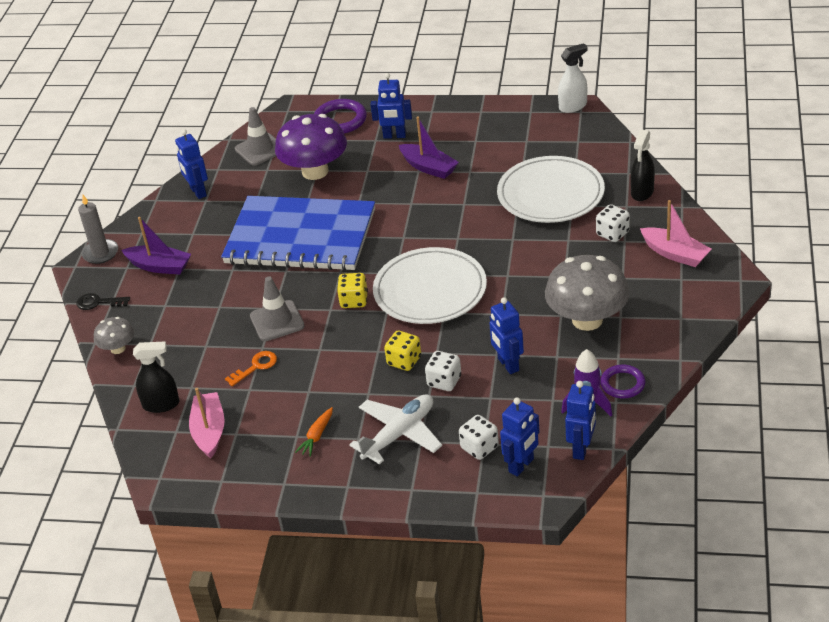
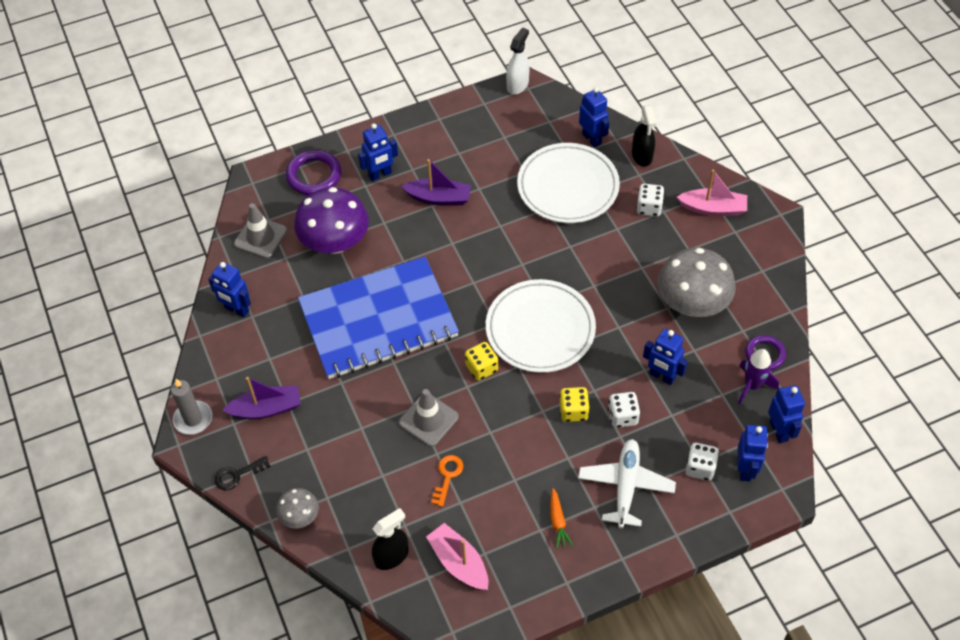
camera: 35 degrees left, 15 degrees up
none -> blue robot [579,87,609,147]

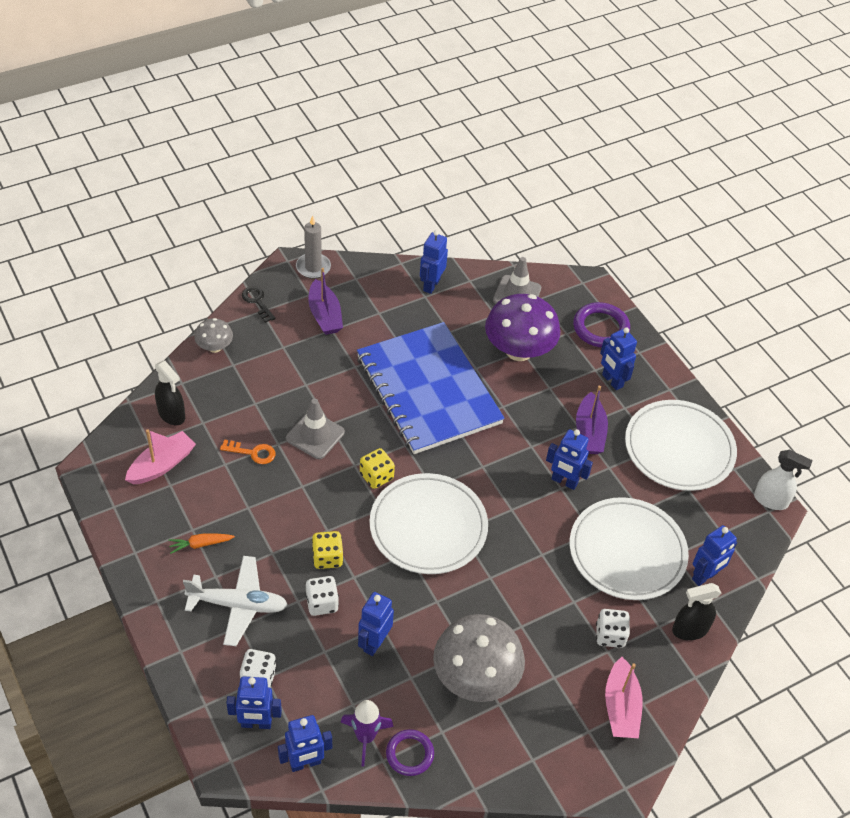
camera: 80 degrees right, 5 degrees down
none -> blue robot [546,429,593,490]
none -> white plate [625,400,737,491]

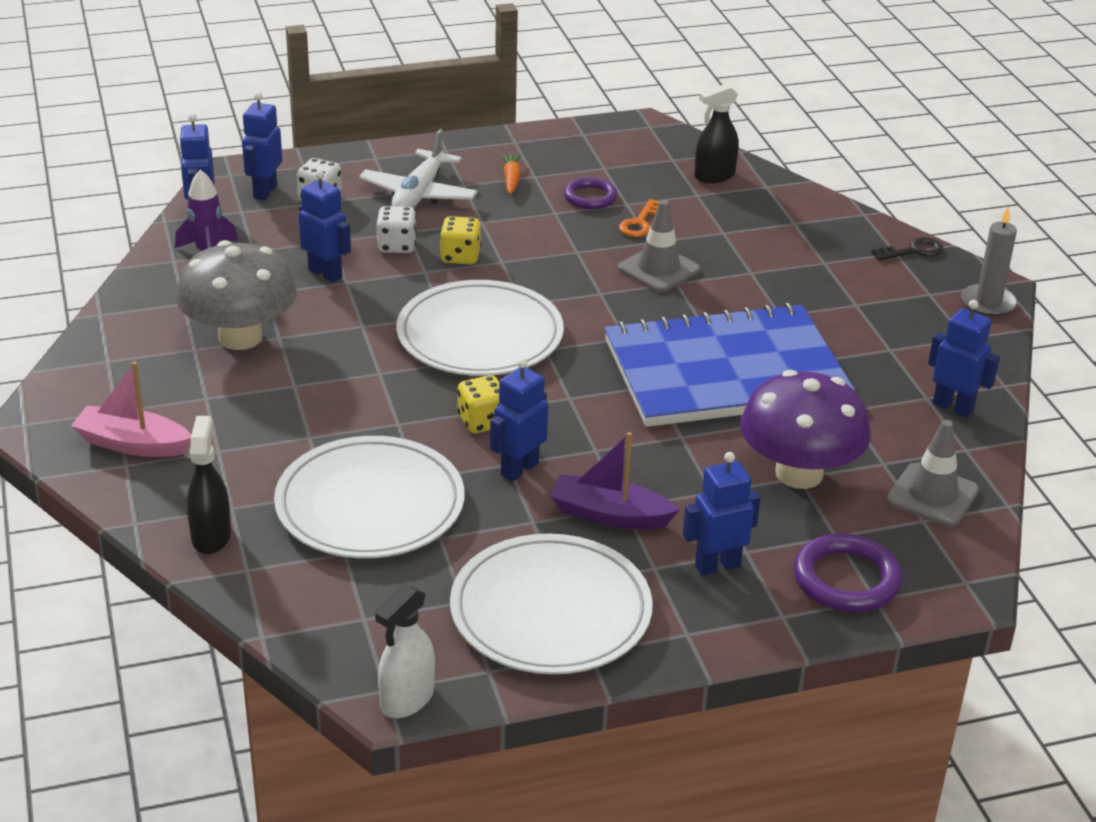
camera: 105 degrees right, 15 degrees down
pink boat [125,429,196,485] -> none
grey mushroom [194,318,233,353] -> none
purple boat [308,268,343,335] -> none
yellow dice [360,448,395,489] -> yellow dice moved to [457,375,501,433]
purple ring [386,729,434,776] -> purple ring moved to [564,177,617,209]
white dice [596,609,630,648] -> none
blue robot [692,525,737,586] -> none

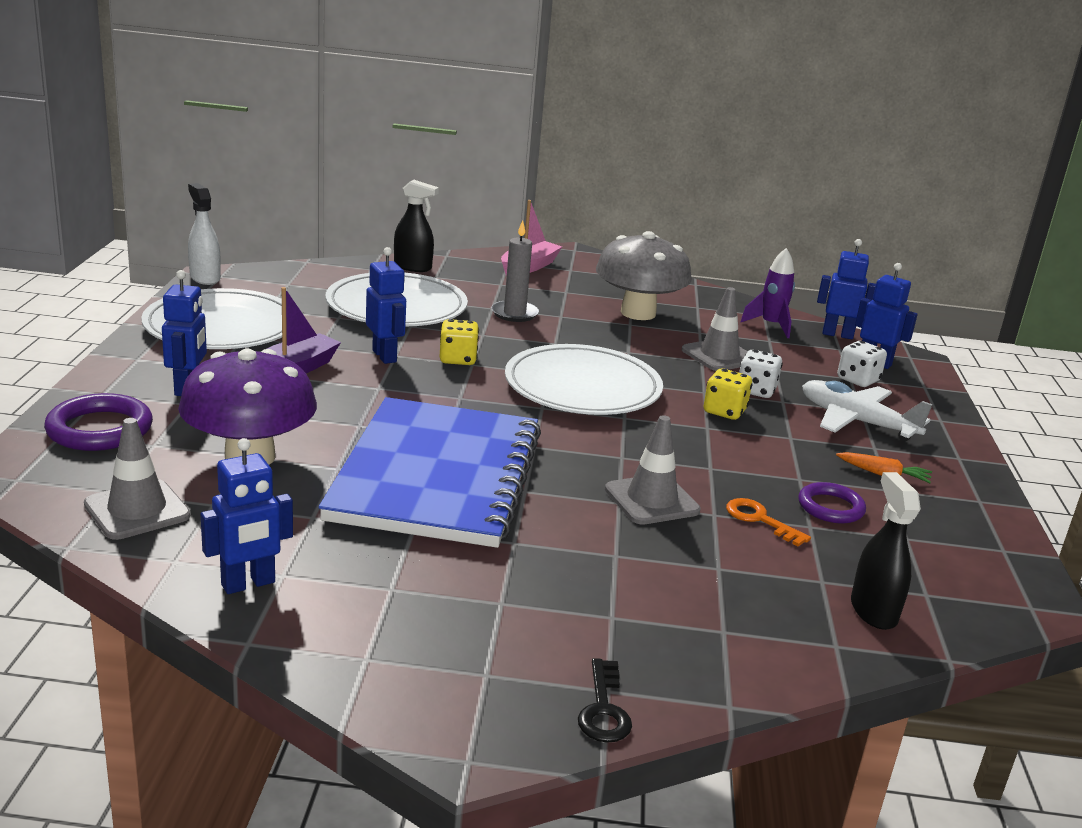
camera: 110 degrees right, 10 degrees down
blue robot [299,170,351,283] -> grey traffic cone [682,287,748,371]
grey candle [961,207,1017,317] -> grey candle moved to [491,220,539,322]

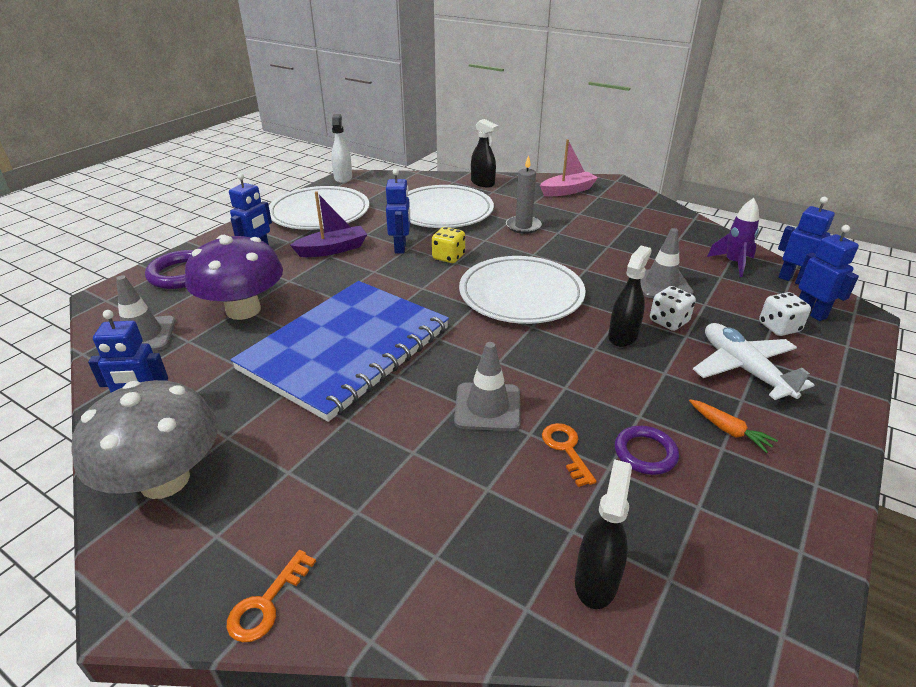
camera: 30 degrees right, 10 degrees up
black key [578,658,632,743] -> orange key [227,550,316,642]
grey mushroom [596,231,692,320] -> grey mushroom moved to [72,380,218,499]
yellow dice [704,369,752,420] -> black spray bottle [608,246,652,347]

